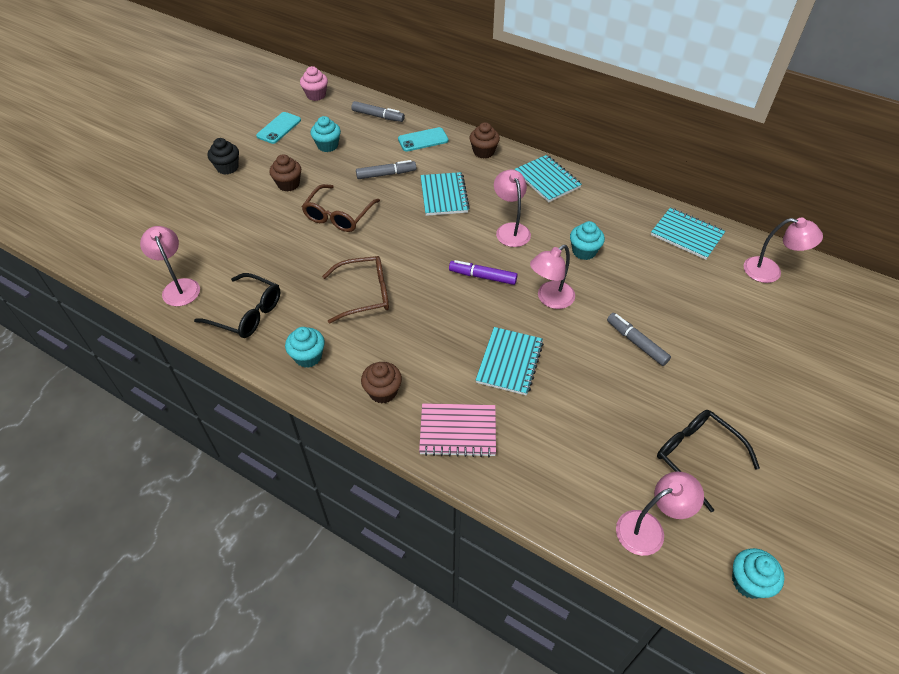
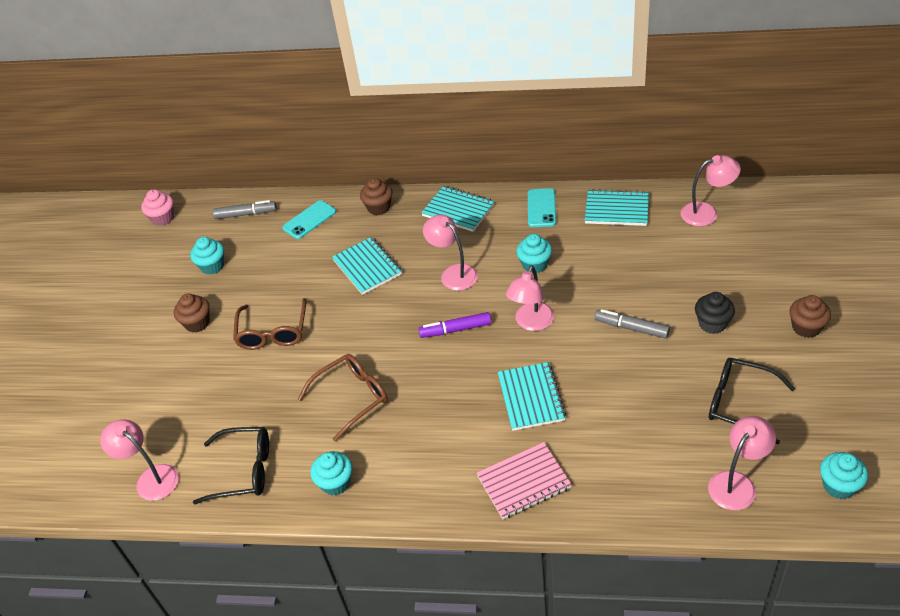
camera: 20 degrees left, 5 degrees down
black cupcake [207,138,239,175] -> black cupcake moved to [695,292,735,334]
turquoise phone [256,112,301,144] -> turquoise phone moved to [528,188,556,227]
grey marker [356,160,416,179] -> none
brown cupcake [361,362,402,403] -> brown cupcake moved to [789,295,831,338]

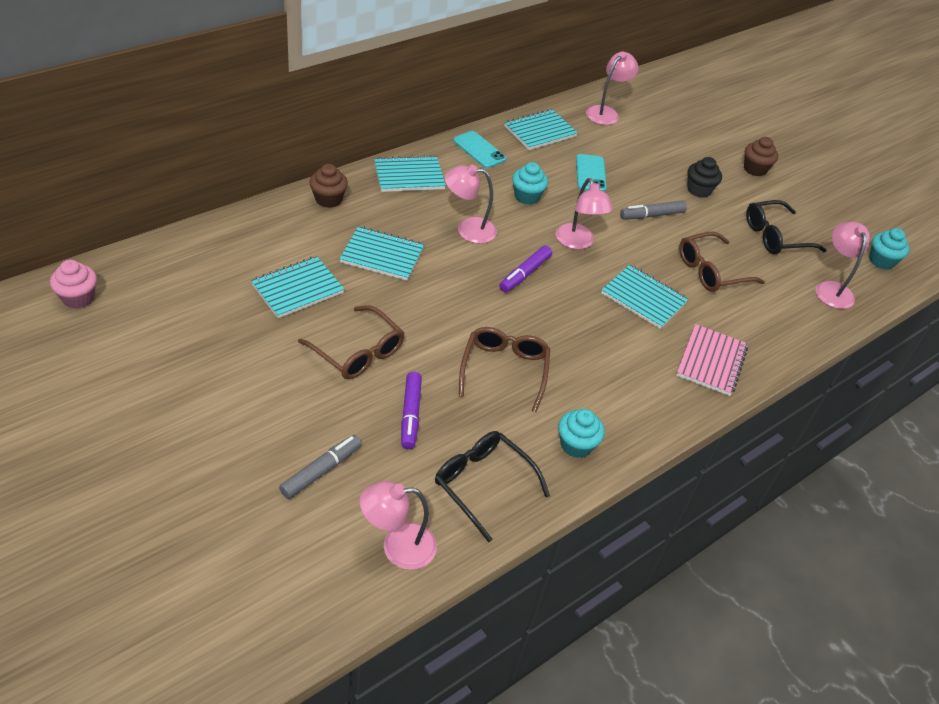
camera: 55 degrees left, 0 degrees up
brown cupcake [174,293,210,333] -> none
turquoise cupcake [190,237,224,275] -> none
black glasses [193,427,269,504] -> black glasses turned 90 degrees counterclockwise [435,431,550,542]
grey marker [213,200,277,219] -> grey marker moved to [279,435,361,499]
turquoise phone [282,200,336,239] -> turquoise phone moved to [576,154,607,192]
none -> turquoise notebook [251,256,344,318]
none -> purple marker [401,372,422,449]
none -> brown glasses [679,232,765,292]

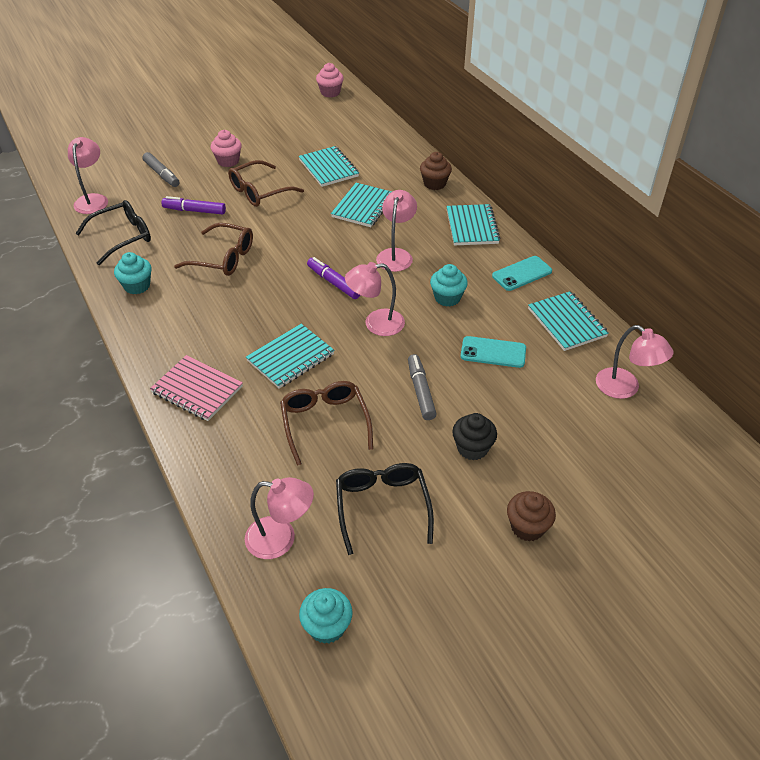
camera: 105 degrees right, 0 degrees up
none -> pink cupcake [211,130,242,167]

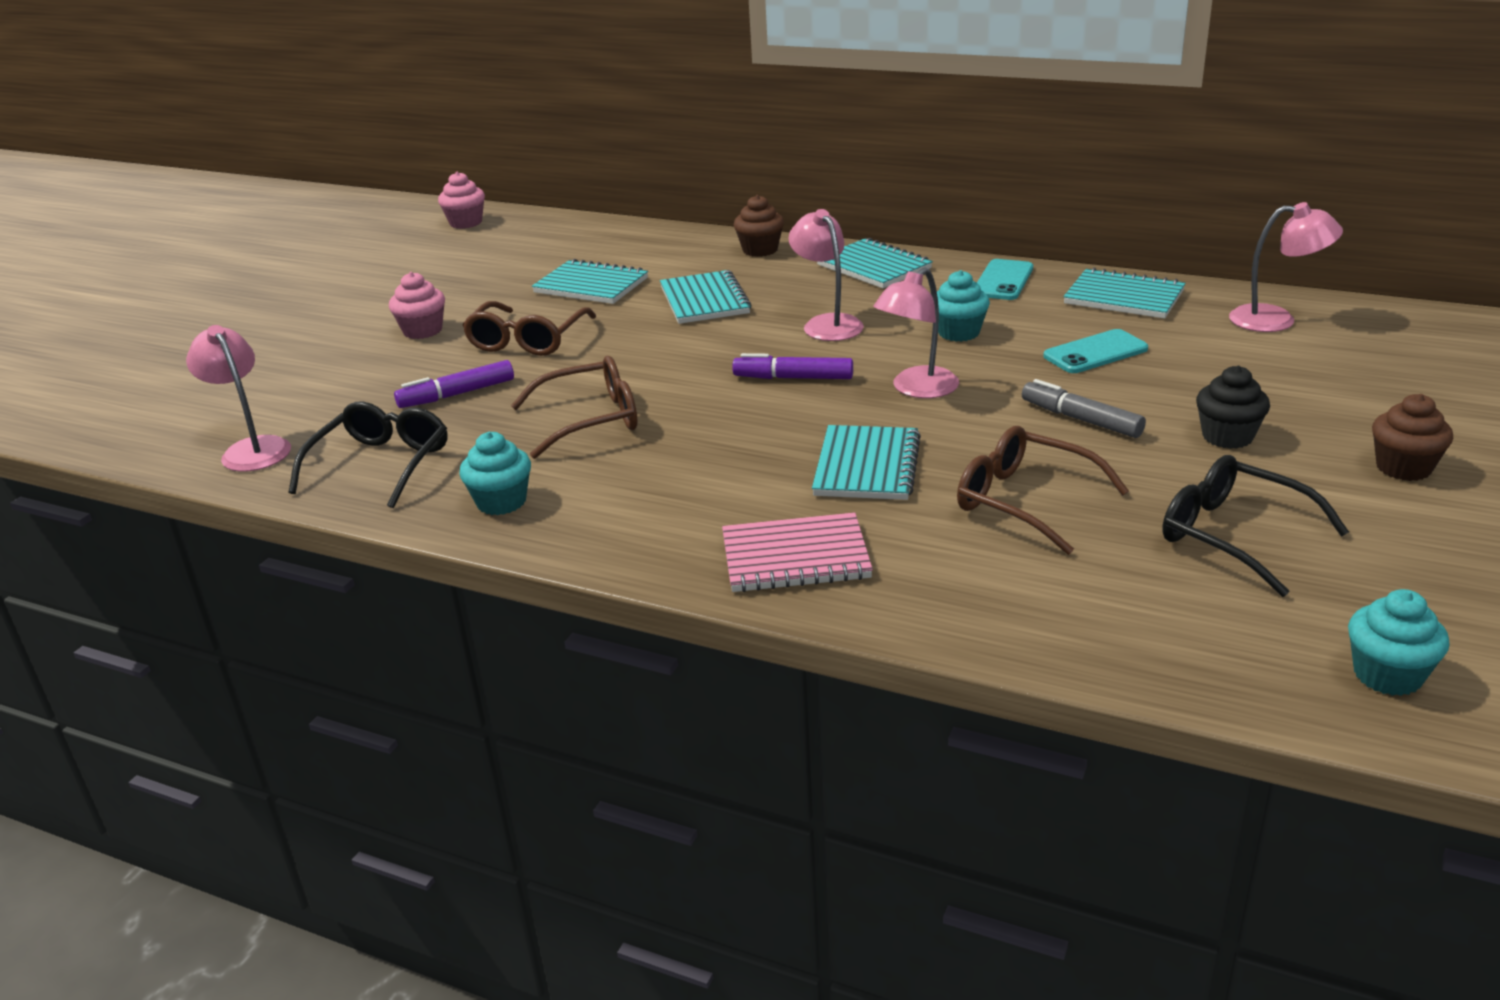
camera: 35 degrees left, 15 degrees down
grey marker [143,152,179,187] -> none
pink lamp [245,477,314,559] -> none

